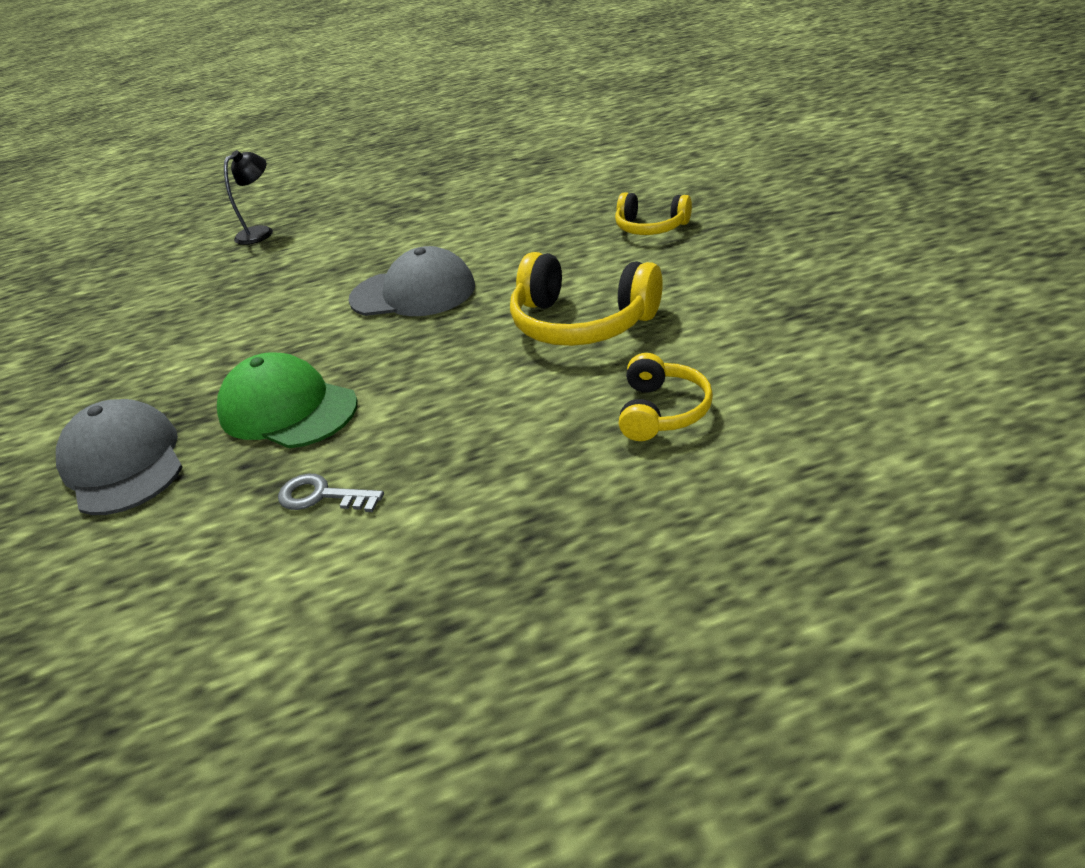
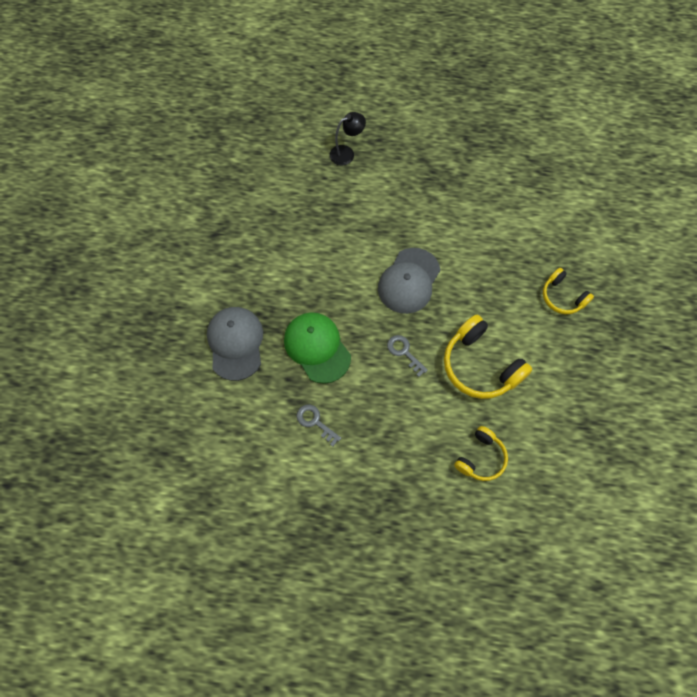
camera: 20 degrees right, 30 degrees up
grey cap [348,246,475,316] -> grey cap turned 90 degrees clockwise [378,248,440,314]
none -> grey key [387,335,428,377]

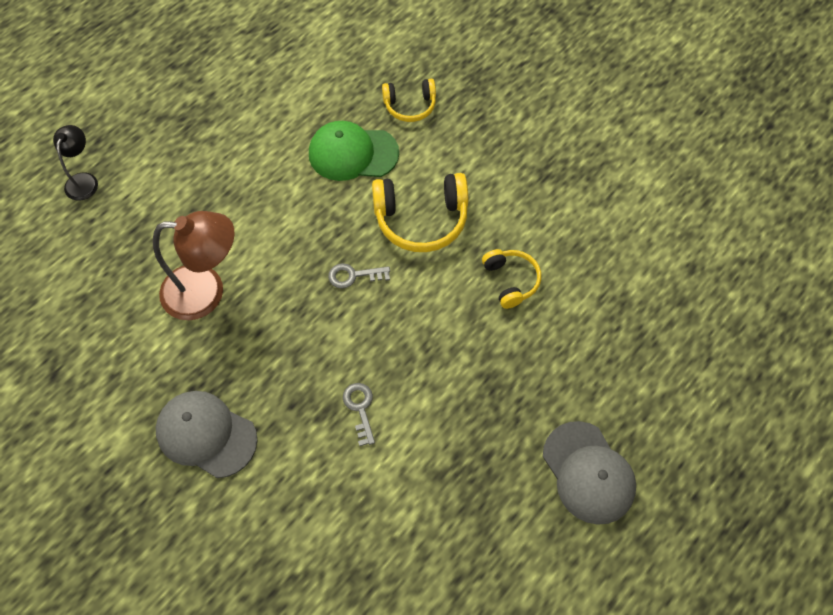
camera: 55 degrees left, 5 degrees down
green cap [284,312,351,384] -> green cap moved to [309,121,399,181]
grey key [297,404,341,447] -> grey key turned 90 degrees clockwise [343,383,375,446]
grey cap [378,248,440,314] -> grey cap moved to [543,421,636,525]
none -> brown lamp [153,211,235,320]

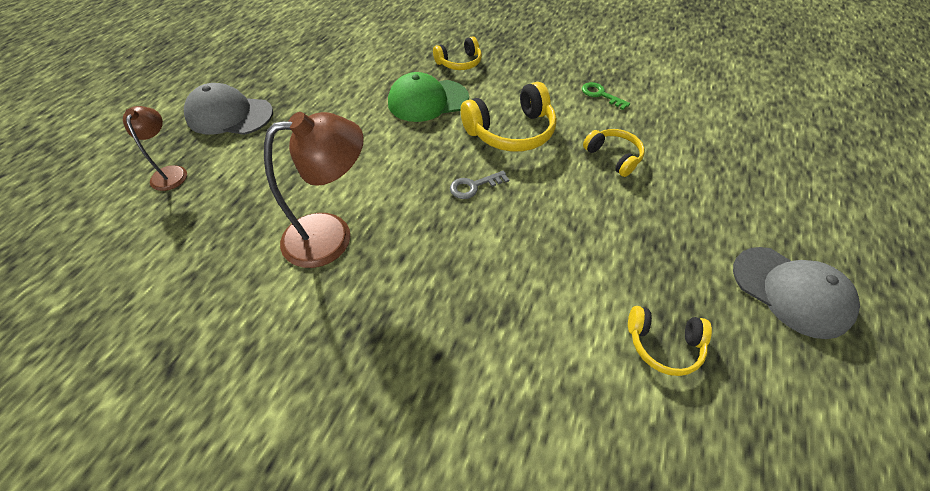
camera: 20 degrees left, 10 degrees down
black lamp [53,125,98,201] -> brown lamp [123,106,187,191]
grey cap [156,391,258,478] -> grey cap moved to [184,83,273,135]
grey key [343,383,375,446] -> none
none -> green key [582,82,630,110]
none -> yellow headphones [628,306,712,376]

